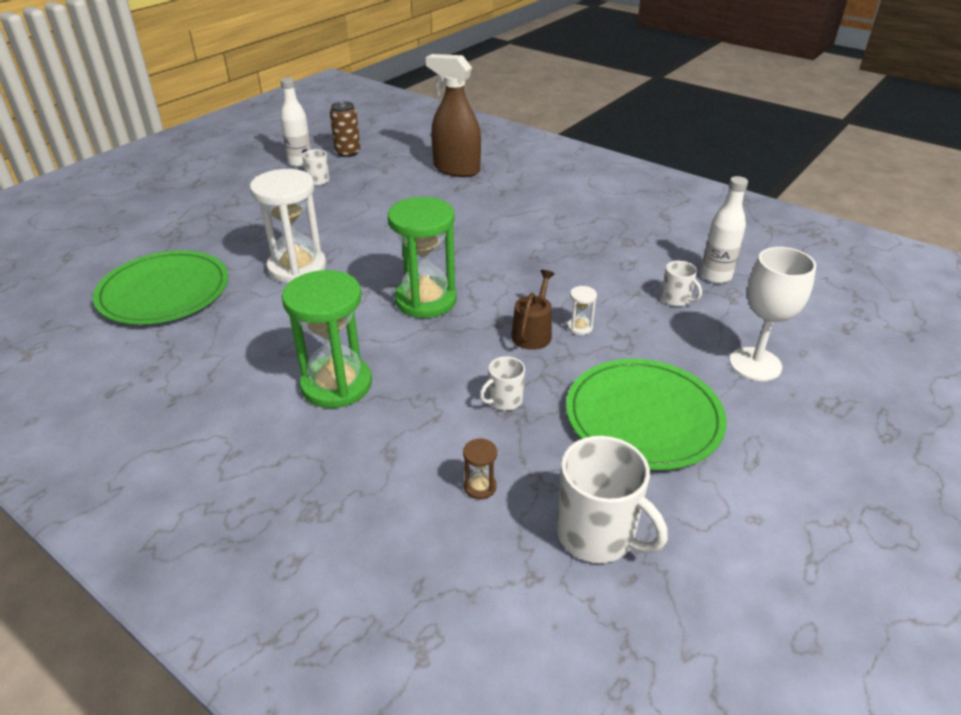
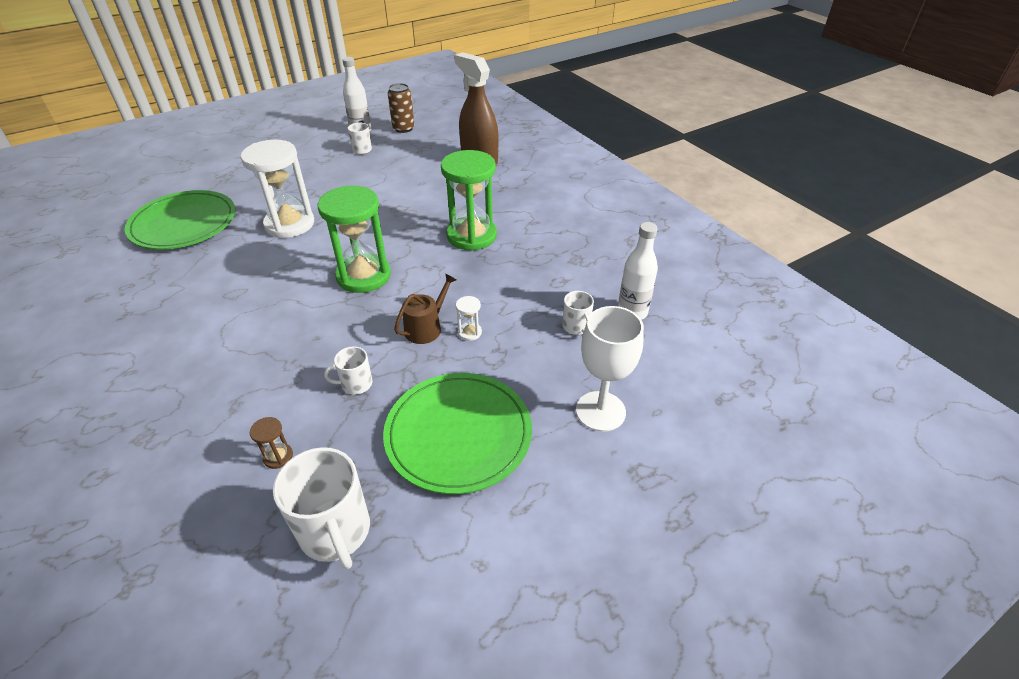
camera: 20 degrees right, 5 degrees up
green hourglass [282,270,372,408] -> green hourglass moved to [441,150,497,251]

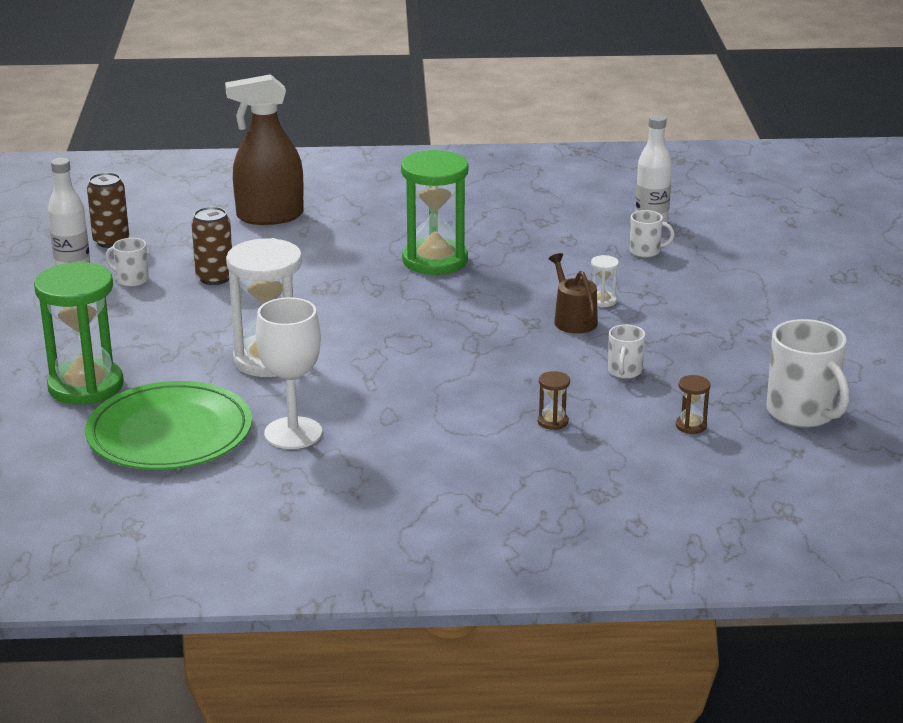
camera: 60 degrees left, 15 degrees down
white mug [273,447,370,569] -> white mug turned 60 degrees clockwise [766,319,849,428]
green hourglass [318,186,391,293] -> green hourglass moved to [34,262,124,405]
green plate [383,373,532,494] -> none
white goblet [576,306,644,432] -> white goblet moved to [256,297,322,449]
none -> brown can [191,207,232,285]
none -> brown hourglass [538,371,570,430]

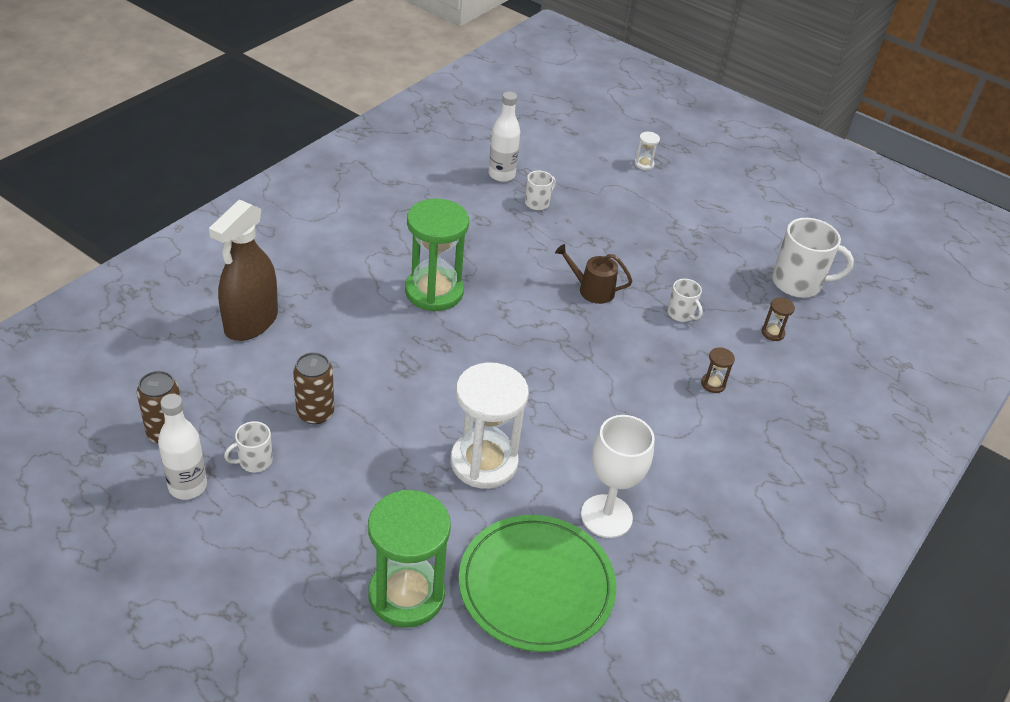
camera: 55 degrees left, 15 degrees up
white hourglass [591,255,619,307] -> white hourglass moved to [634,132,660,170]

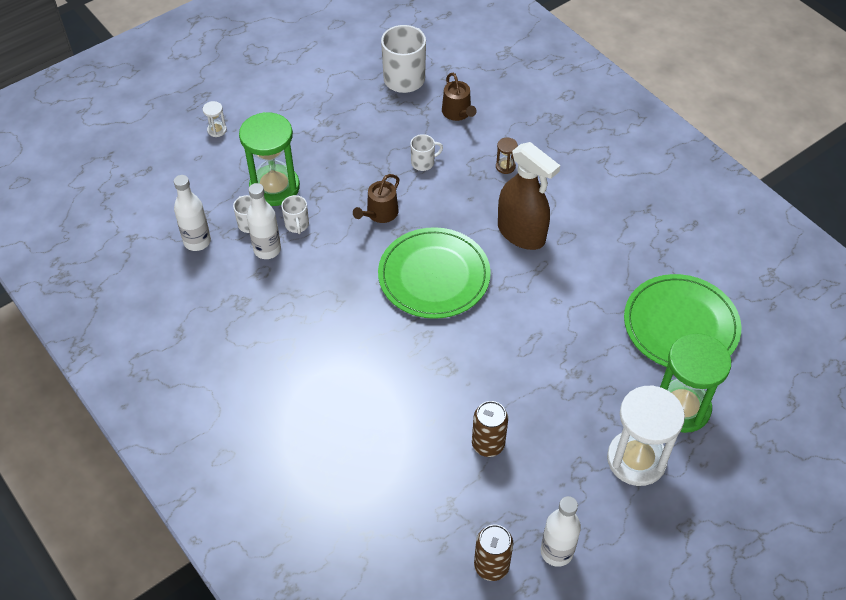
camera: 70 degrees left, 10 degrees up
brown spray bottle [209,199,278,341] -> brown spray bottle moved to [498,142,560,250]
white mug [224,421,273,472] -> white mug moved to [281,195,309,234]
green hourglass [405,199,469,311] -> green hourglass moved to [239,112,300,206]
white hourglass [450,362,529,489] -> white hourglass moved to [607,385,685,486]
white goblet [581,415,655,538] -> none
brown hourglass [762,297,795,341] -> brown watering can [442,73,477,121]
none -> white bottle [247,183,281,259]
none -> green plate [378,227,491,319]

